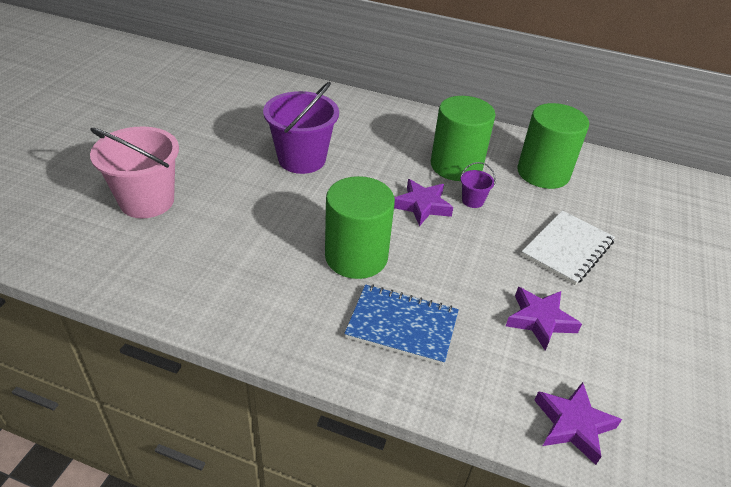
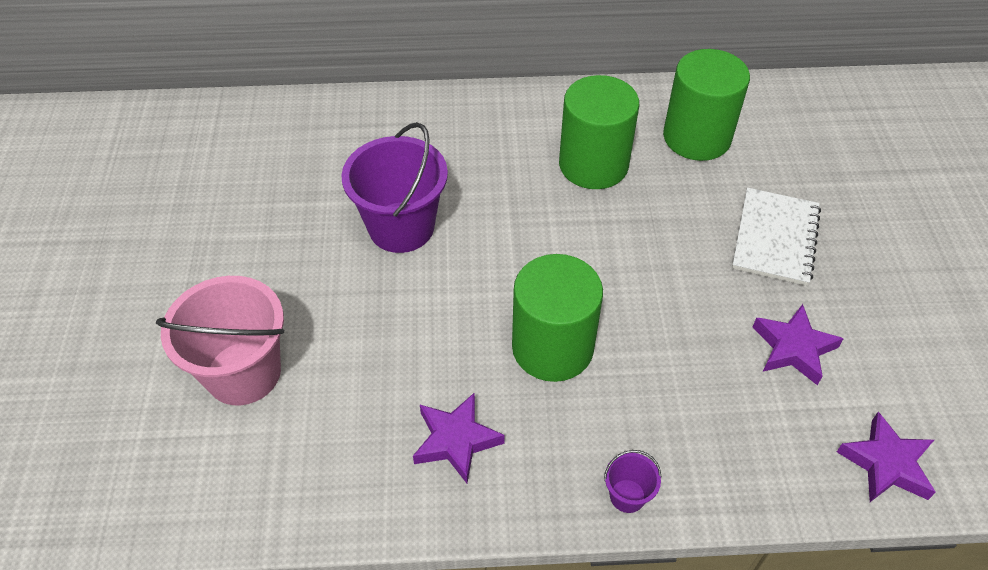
camera: 20 degrees left, 10 degrees up
blue notebook [344,284,459,365] -> none
purple star [394,179,453,226] -> purple star moved to [413,392,505,483]
purple bucket [460,162,496,208] -> purple bucket moved to [604,450,661,513]

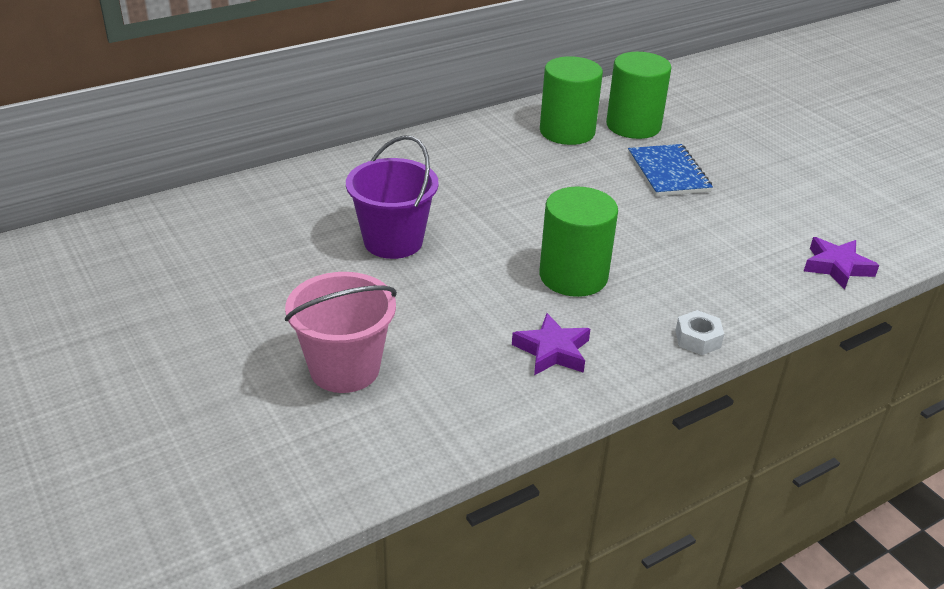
camera: 30 degrees left, 15 degrees down
green cylinder [559,75,639,189] -> green cylinder moved to [606,52,672,139]
purple bucket [604,450,661,513] -> white nut [675,310,724,355]
white notebook [732,188,821,286] -> blue notebook [628,144,713,196]
purple star [753,304,844,385] -> none

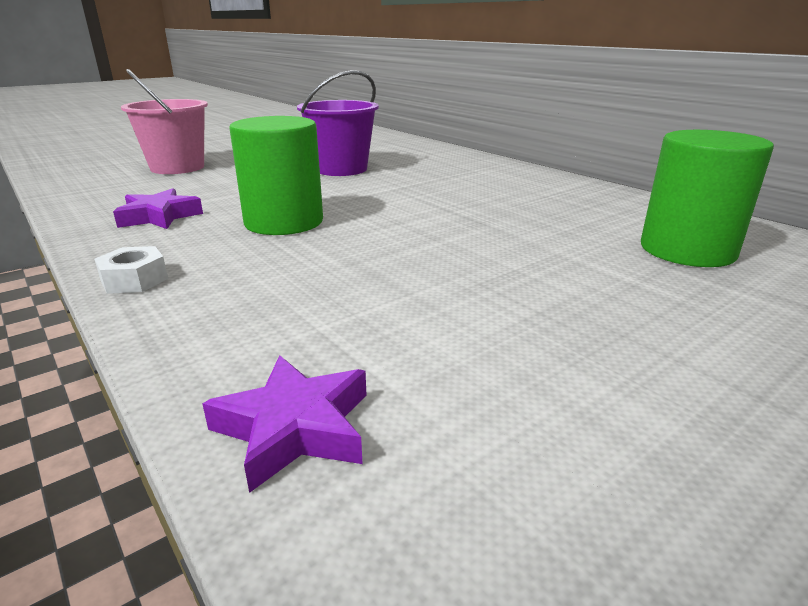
camera: 85 degrees right, 10 degrees down
green cylinder [540,56,603,145] -> none
blue notebook [628,144,713,196] -> none

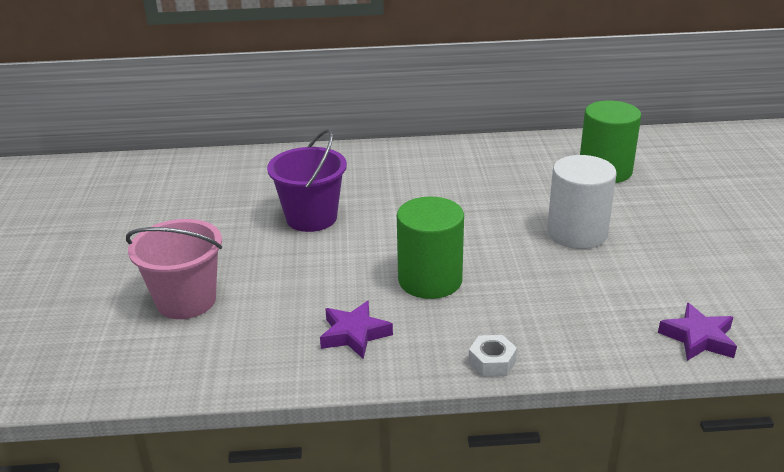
camera: 55 degrees left, 5 degrees up
none -> white cylinder [547,155,617,249]

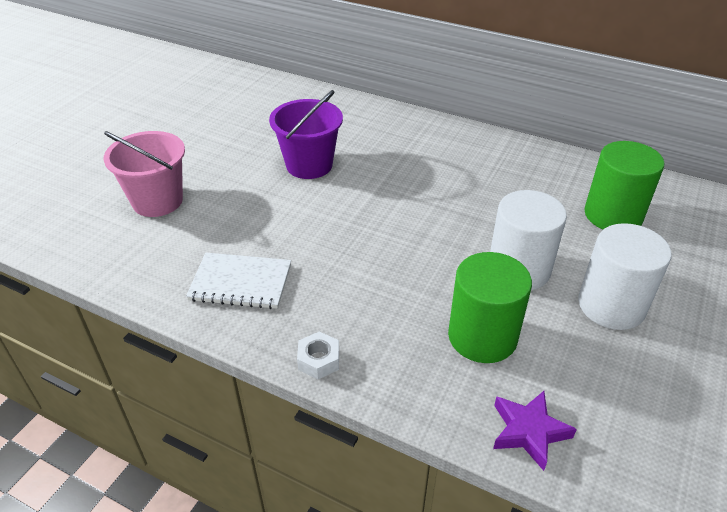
camera: 30 degrees right, 10 degrees up
purple star [320,301,393,359] -> white notebook [186,253,291,309]
green cylinder [397,197,464,299] -> green cylinder moved to [448,252,532,363]
none -> white cylinder [578,223,672,330]

